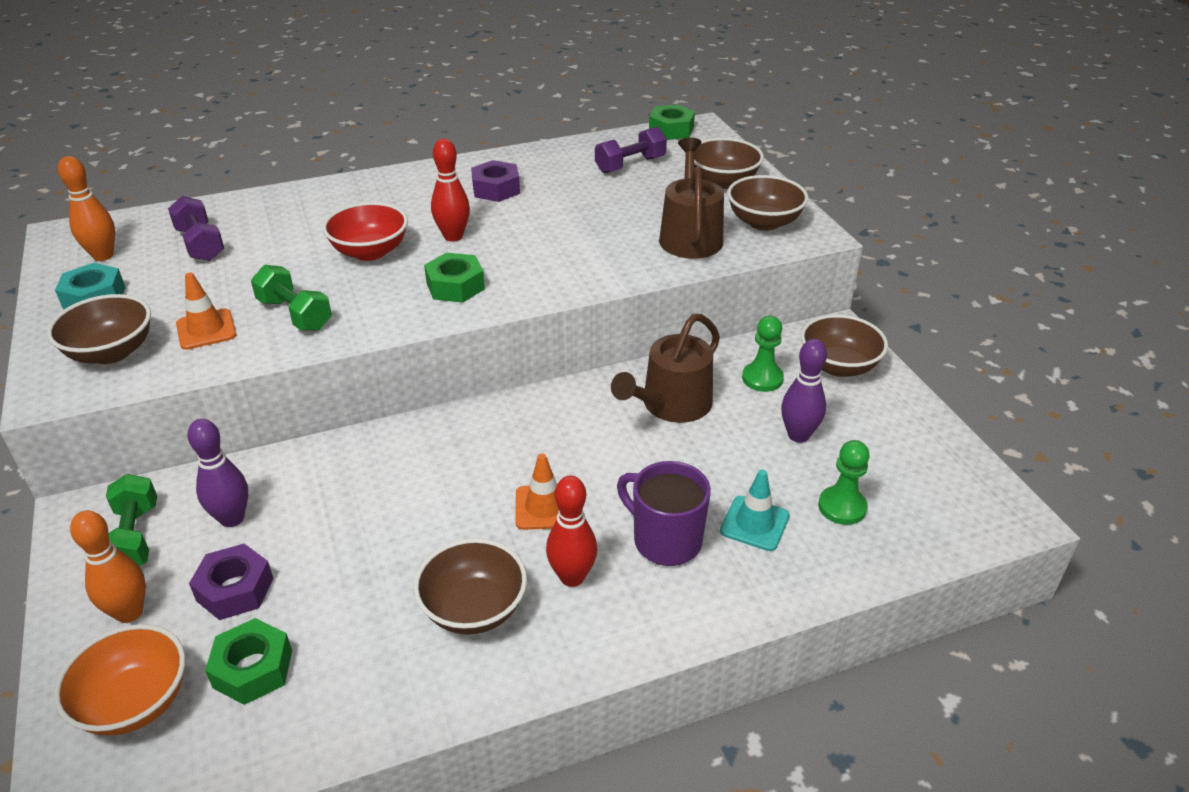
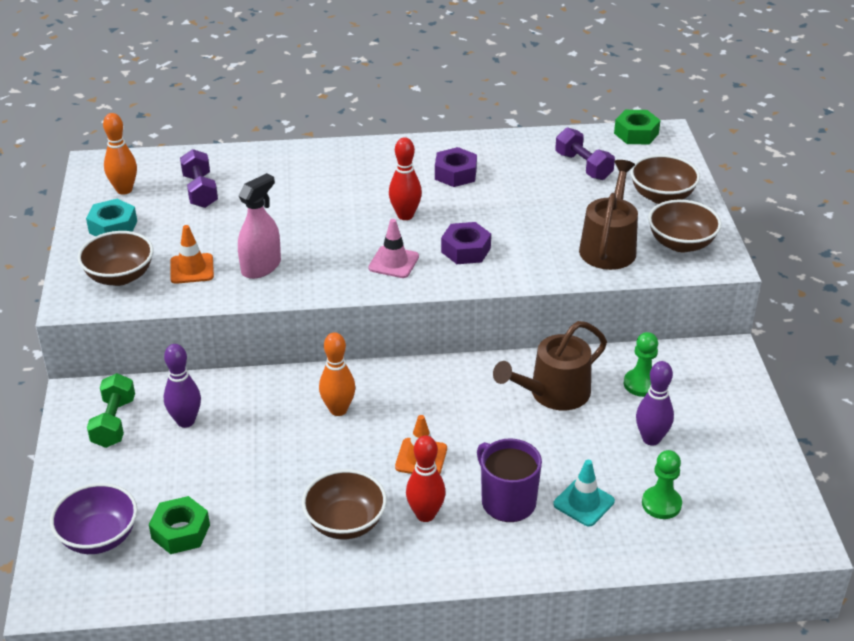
camera: 15 degrees right, 0 degrees up
orange bowl [54,624,185,736] -> purple bowl [50,483,138,554]
orange bowling pin [70,510,146,623] -> orange bowling pin moved to [319,332,356,416]
purple nut [189,544,274,620] -> purple nut moved to [441,222,491,264]
green dumbbell [251,265,332,331] -> pink spray bottle [238,173,281,279]
red bowl [322,202,408,261] -> none
green nut [424,253,485,302] -> pink traffic cone [368,219,419,278]
purple dumbbell [595,127,667,174] -> purple dumbbell turned 75 degrees clockwise [555,127,615,180]
brown bowl [801,314,888,377] -> none

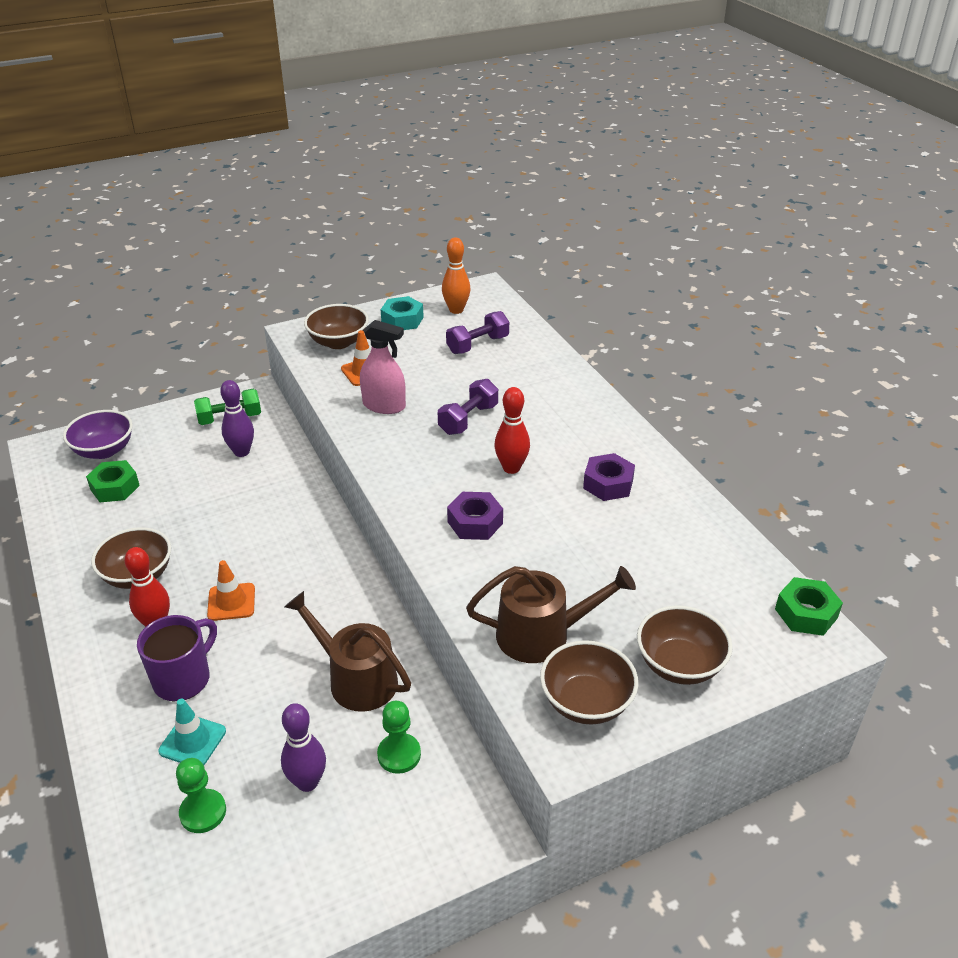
camera: 70 degrees right, 0 degrees up
orange bowling pin [319,332,356,416] -> none
pink traffic cone [368,219,419,278] -> none
purple dumbbell [555,127,615,180] -> purple dumbbell moved to [438,379,498,435]

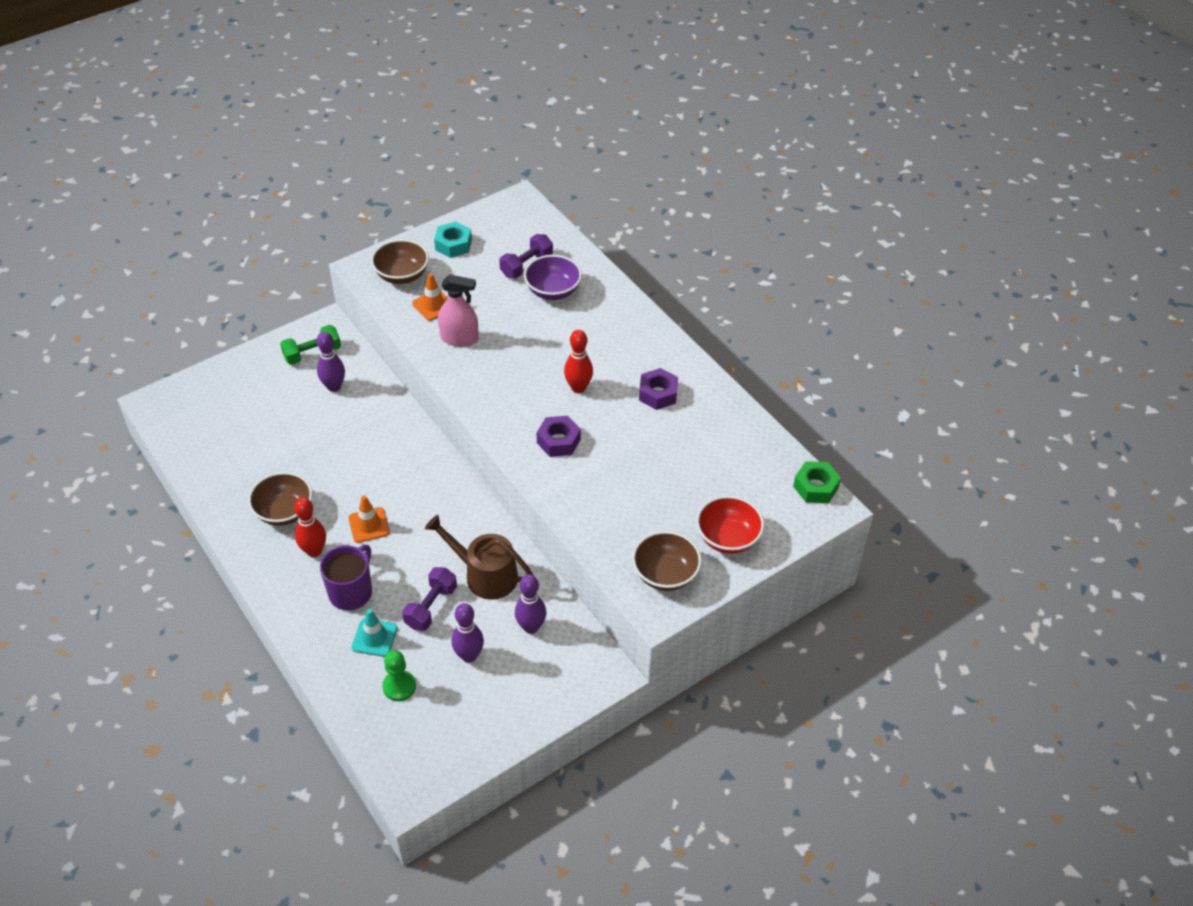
camera: 10 degrees left, 10 degrees up
purple bowl [63,410,133,459] -> purple bowl moved to [524,255,582,300]
green nut [86,460,140,502] -> none
green pawn [377,701,421,774] -> purple bowling pin [515,574,546,634]
purple dumbbell [438,379,498,435] -> purple dumbbell moved to [402,567,457,631]
orange bowling pin [442,238,470,314] -> none
brown watering can [466,566,636,663] -> none
brown bowl [637,605,733,685] -> red bowl [696,496,764,554]

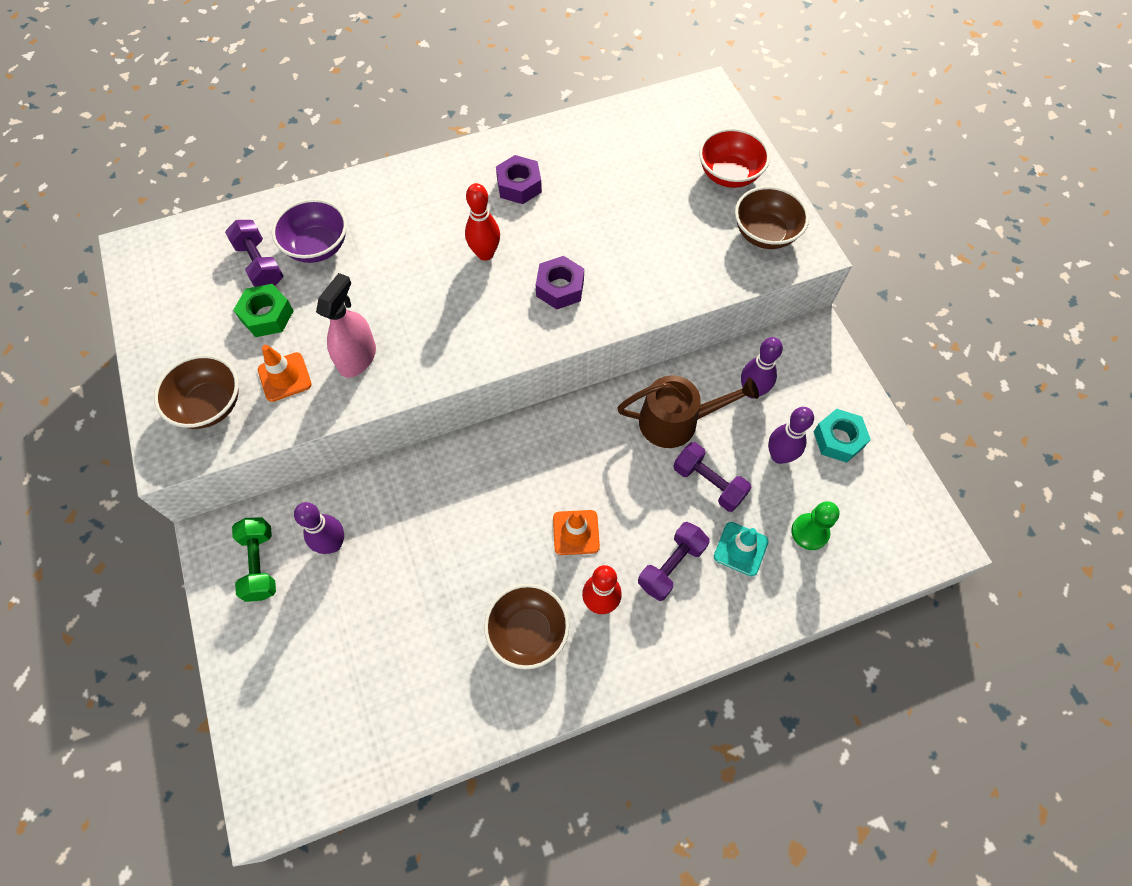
camera: 75 degrees left, 15 degrees up
purple mug [320,545,372,610] -> purple dumbbell [638,522,710,601]
brown watering can [425,515,533,600] -> brown watering can turned 135 degrees counterclockwise [617,375,759,448]
turquoise nut [434,222,472,258] -> turquoise nut moved to [813,409,871,463]
green nut [793,461,841,503] -> green nut moved to [233,284,294,337]

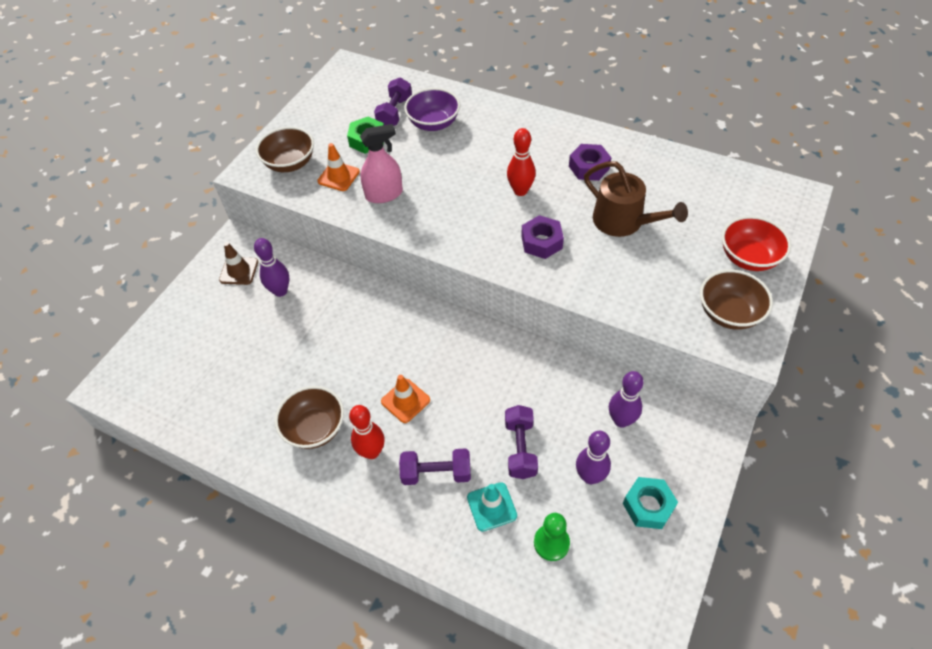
camera: 50 degrees right, 10 degrees down
green dumbbell [232,517,276,602] -> brown traffic cone [219,242,258,285]
brown watering can [617,375,759,448] -> brown watering can moved to [584,161,688,237]

